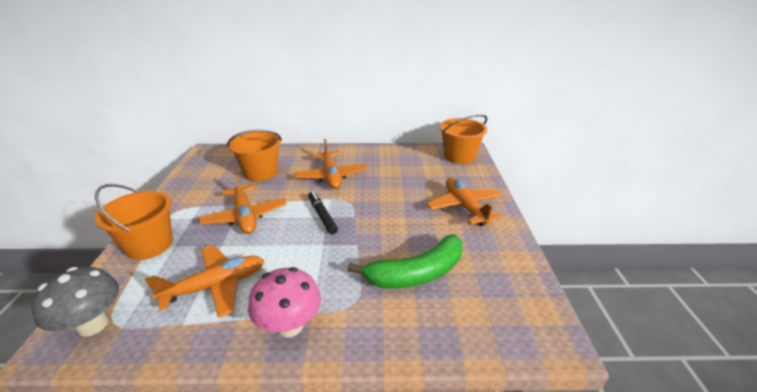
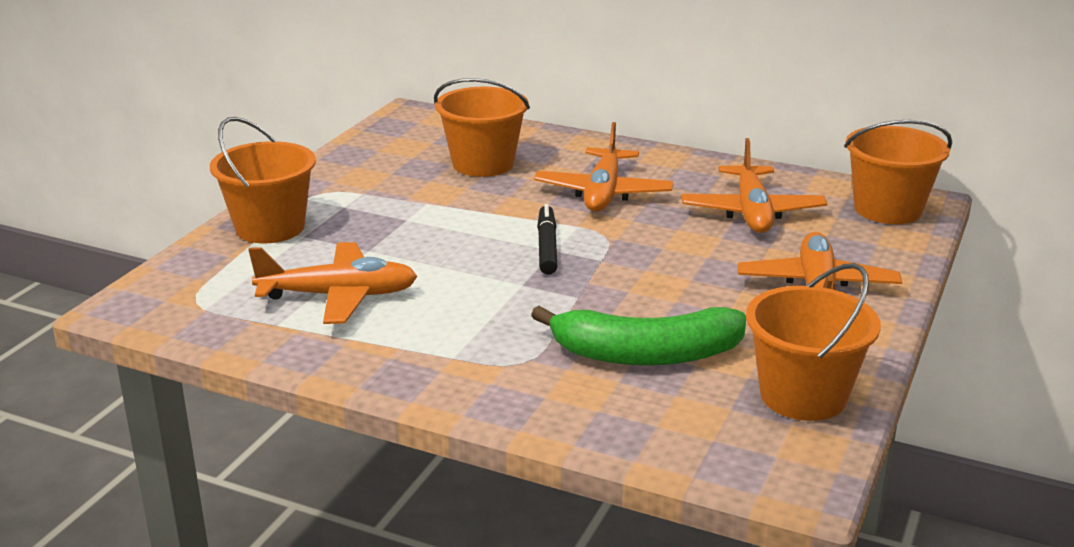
camera: 25 degrees right, 5 degrees down
grey mushroom [31,267,119,337] -> none
orange plane [199,172,287,234] -> orange plane moved to [681,138,827,233]
pink mushroom [248,267,321,338] -> none
none -> orange bucket [746,263,881,421]

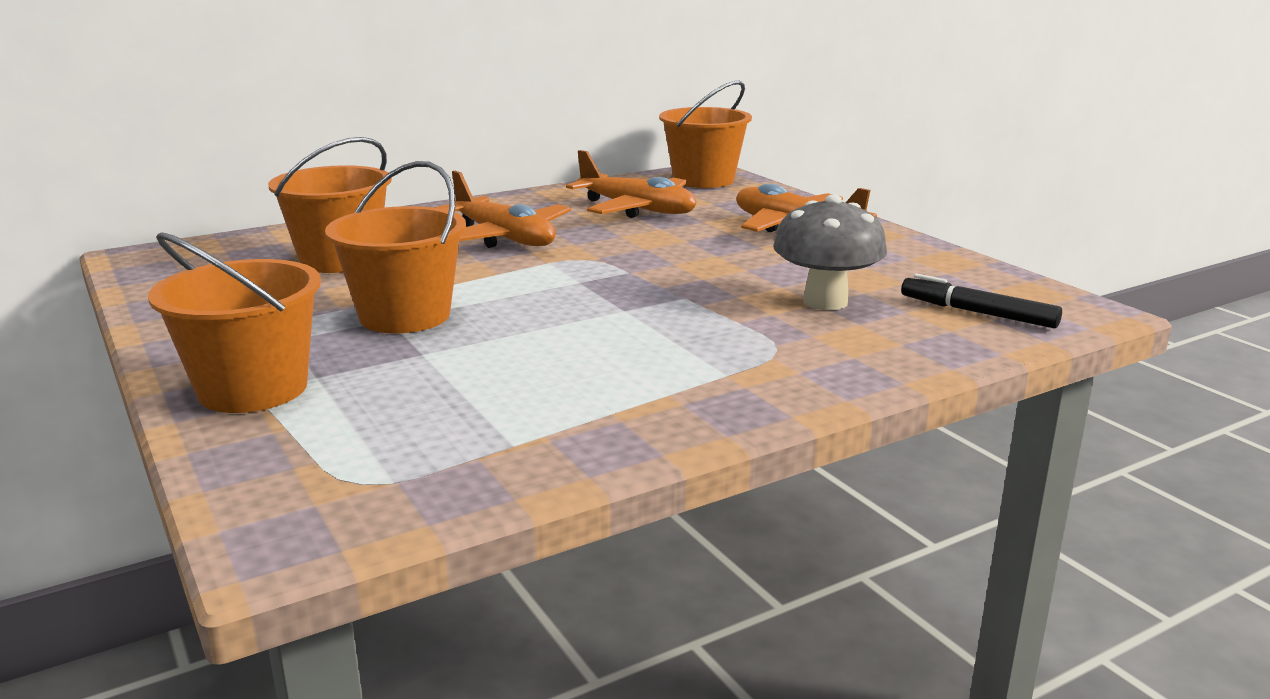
camera: 55 degrees left, 5 degrees down
orange plane [248,242,418,324] -> none
green banana [531,306,746,366] -> grey mushroom [773,194,887,310]
black marker [537,204,557,275] -> black marker moved to [901,274,1062,328]
orange bucket [746,263,881,421] -> orange bucket moved to [325,161,466,333]

